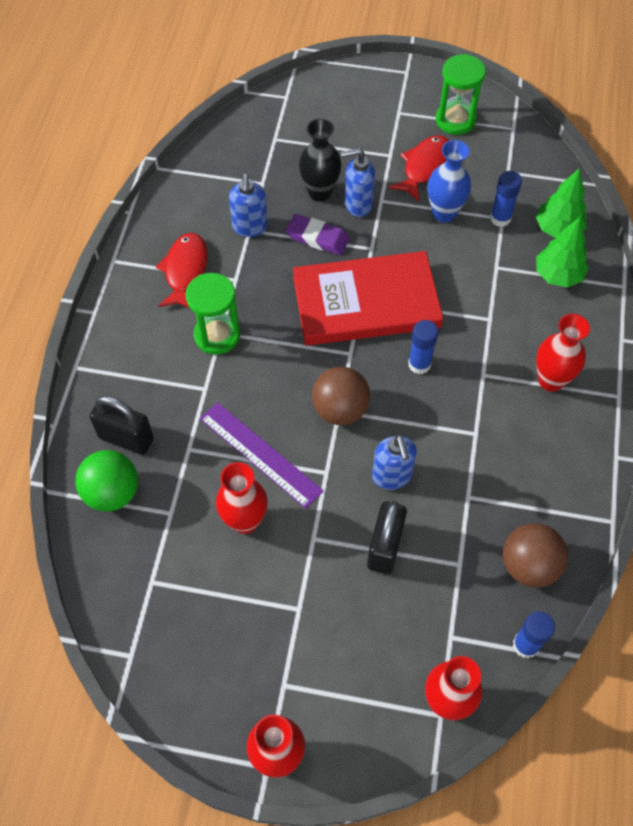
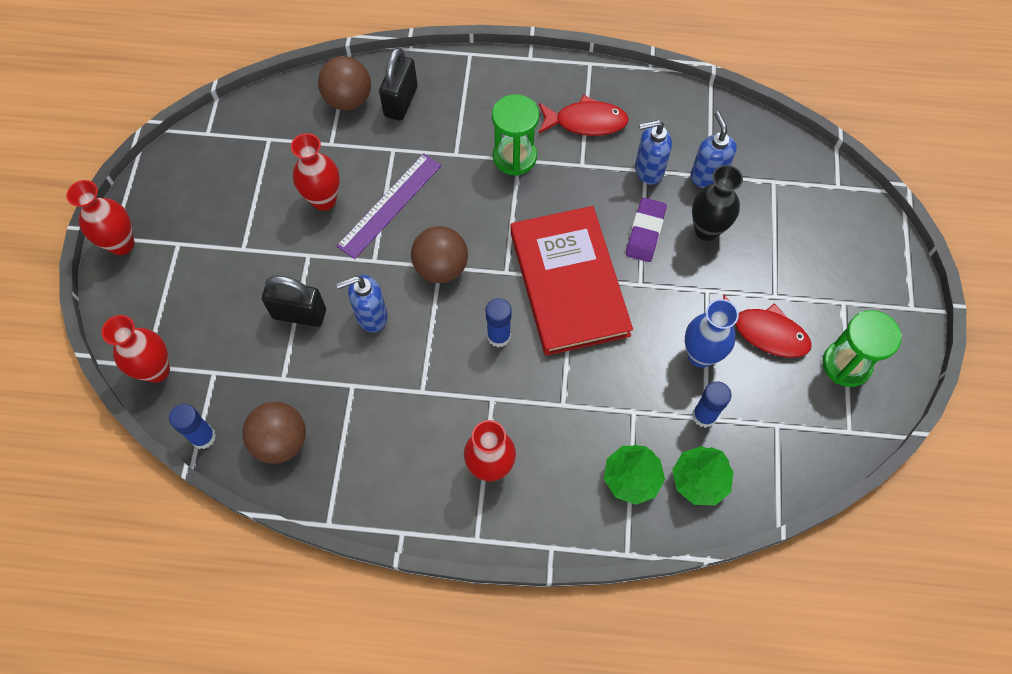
camera: 85 degrees right, 5 degrees up
green ball [75,450,138,512] -> brown ball [318,56,371,110]
blue soap dispenser [341,148,375,217] -> blue soap dispenser moved to [690,111,737,188]

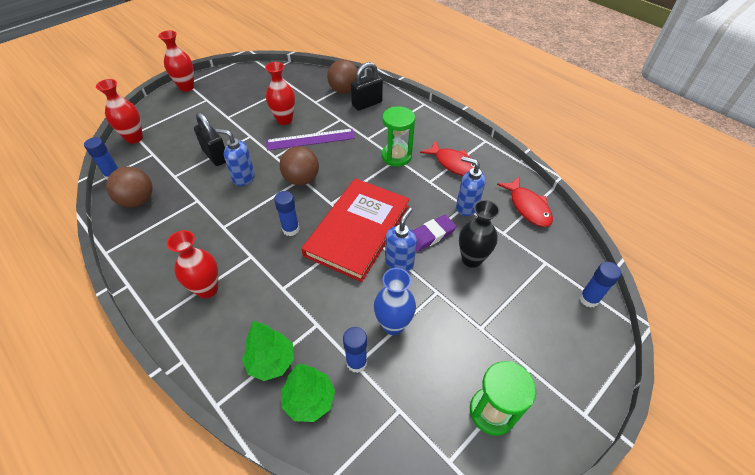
camera: 40 degrees right, 15 degrees down
blue soap dispenser [690,111,737,188] -> blue soap dispenser moved to [385,208,417,272]
red fish [723,294,812,358] -> red fish moved to [497,177,553,227]
none -> blue glue stick [579,262,621,308]

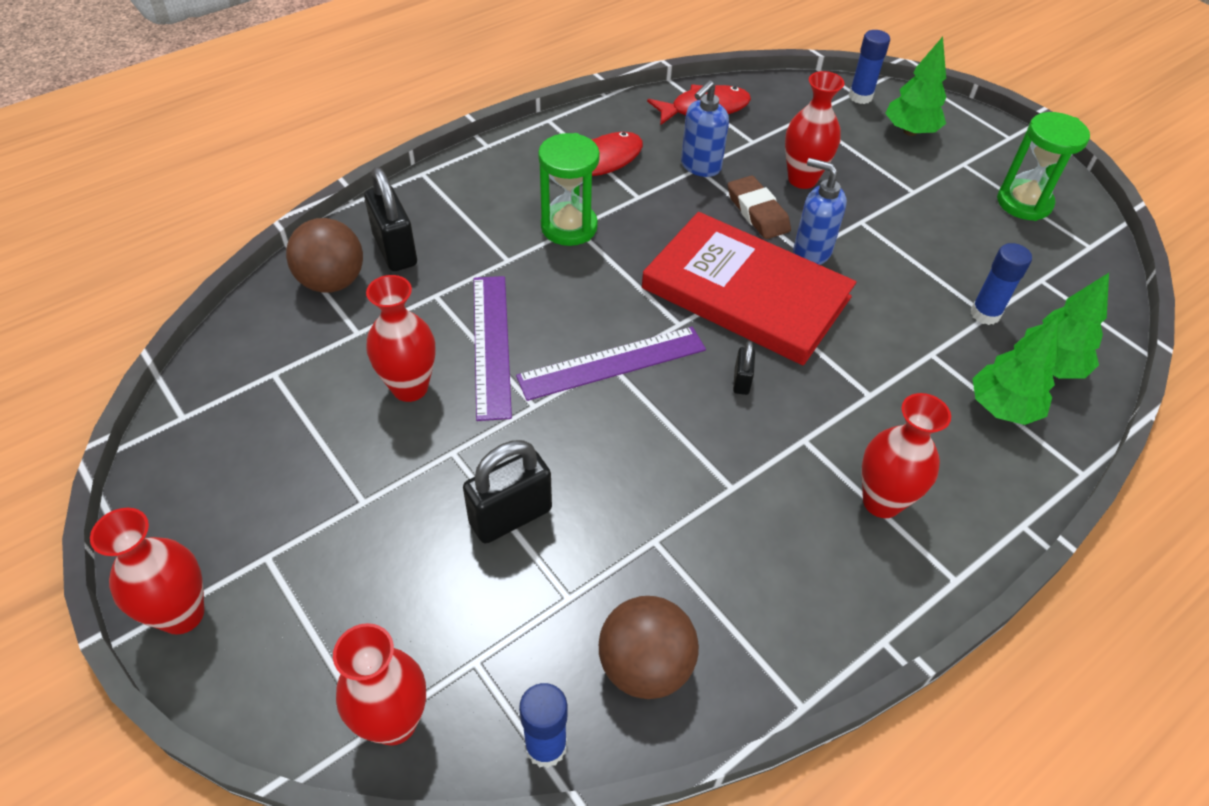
camera: 85 degrees left, 0 degrees up
blue soap dispenser [215,129,255,186] -> none
blue glue stick [274,191,300,236] -> black padlock [733,341,755,395]
brown ball [279,146,319,185] -> purple ruler [516,327,706,401]
blue vase [374,268,416,335] -> none
purple eraser [412,215,457,252] -> brown eraser [728,176,791,239]
black vase [459,200,500,268] -> red vase [785,71,844,189]
none -> green tree [885,37,946,136]

